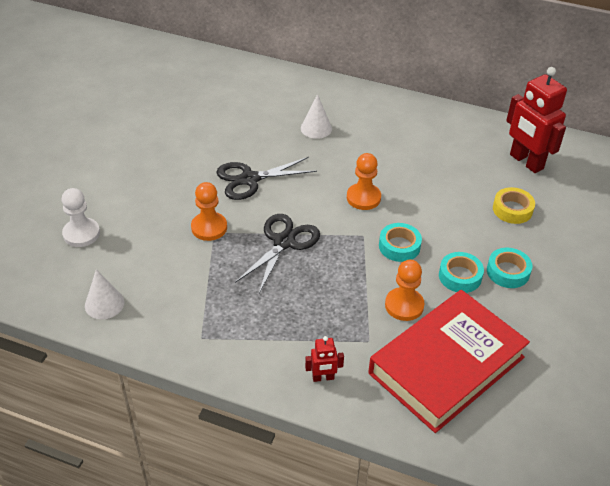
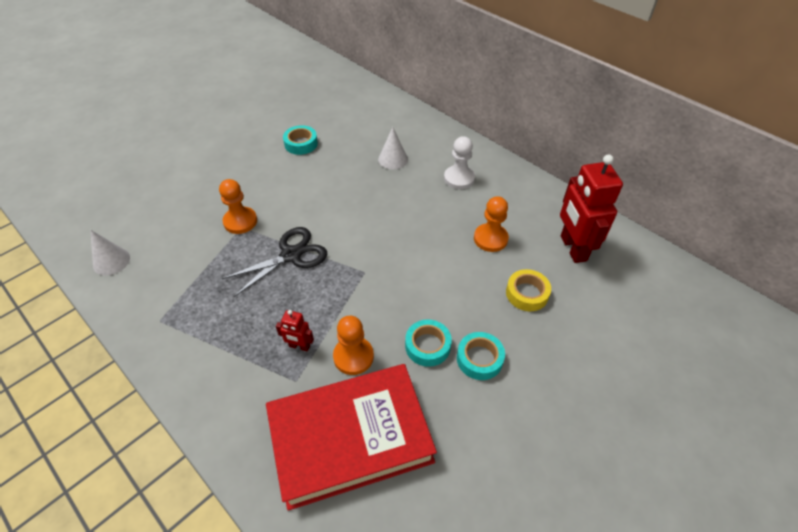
camera: 25 degrees right, 5 degrees up
white pawn [62,188,100,247] -> white pawn moved to [444,136,475,189]
black scissors [216,157,317,200] -> none
red robot [305,336,344,382] -> red robot moved to [276,310,314,351]
orange pawn [347,153,381,210] -> orange pawn moved to [474,196,509,252]
turquoise tape [379,223,422,262] -> turquoise tape moved to [283,125,318,155]

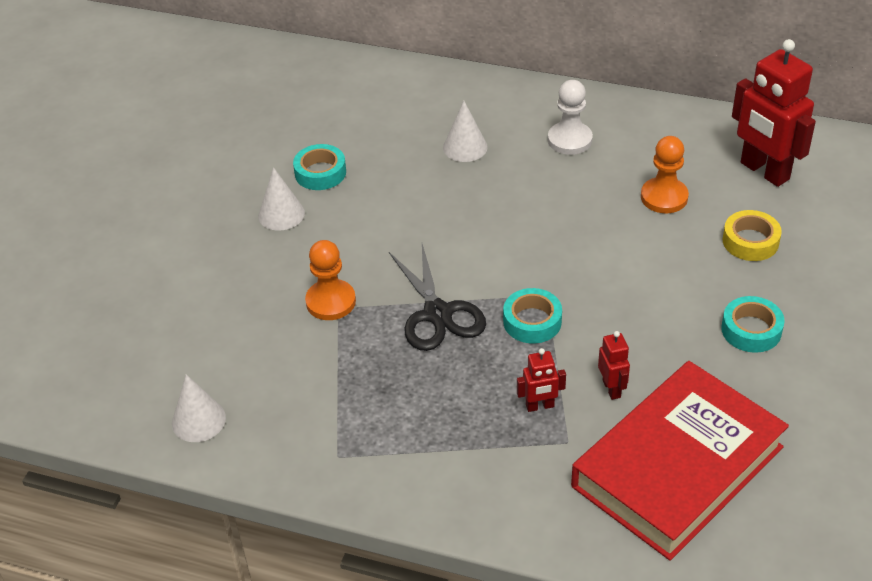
camera: 25 degrees left, 5 degrees down
black scissors [221,227,328,297] -> black scissors turned 135 degrees clockwise [389,244,486,351]
orange pawn [333,316,374,375] -> red robot [598,331,630,400]
turquoise tape [405,320,452,367] -> turquoise tape moved to [503,288,562,343]
none -> white cone [258,167,305,231]

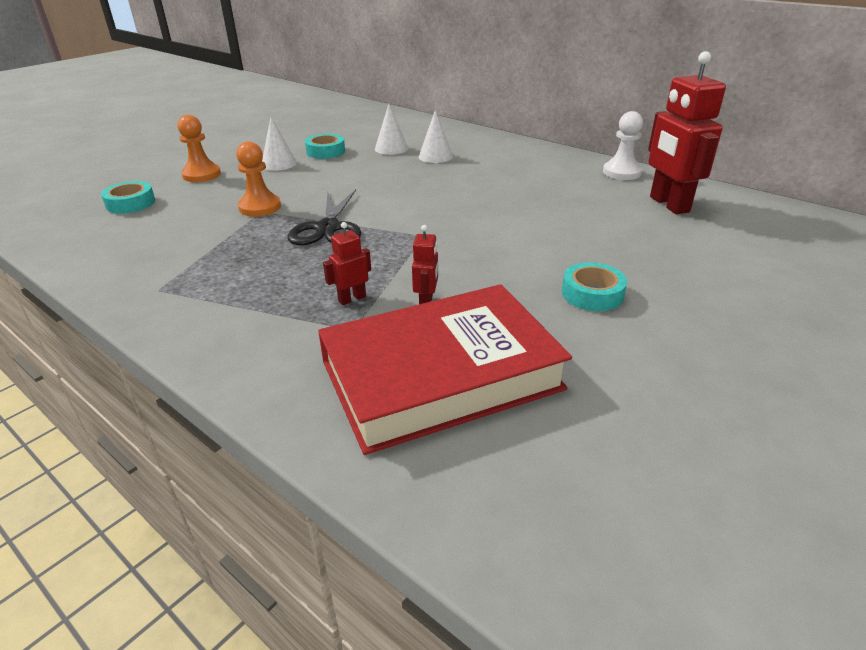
camera: 20 degrees right, 10 degrees down
white cone [172,374,226,442] -> white cone moved to [375,104,408,155]
turquoise tape [503,288,562,343] -> turquoise tape moved to [101,181,155,214]
red robot [517,348,566,412] -> red robot turned 135 degrees clockwise [323,222,371,305]
white pawn [548,80,593,155] -> white pawn moved to [603,111,643,180]
orange pawn [641,136,689,213] -> orange pawn moved to [177,115,221,182]
yellow tape [722,210,782,261] -> none

